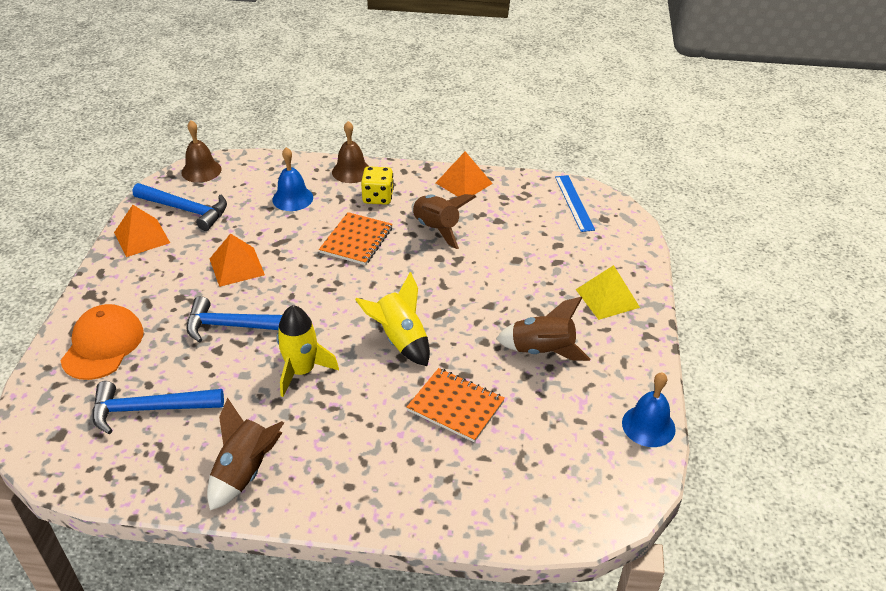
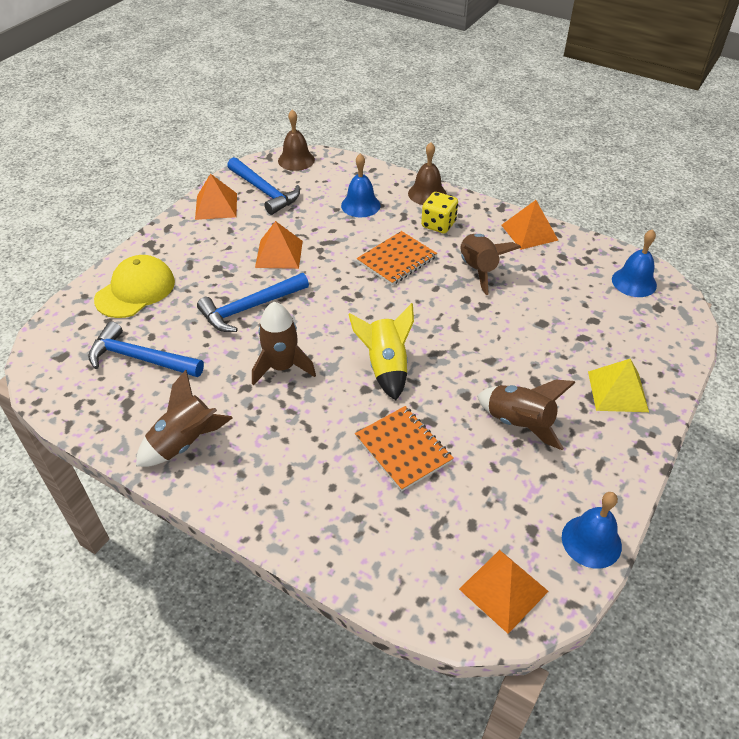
camera: 25 degrees right, 5 degrees up
orange cap [60,304,144,380] -> yellow cap [94,255,175,318]
blue hammer [186,296,282,343] -> blue hammer turned 60 degrees counterclockwise [197,273,309,332]
yellow rocket [276,305,339,397] -> brown rocket [252,302,316,386]
blue ruler [555,175,595,232] -> blue bell [612,229,657,297]
none -> orange pyramid [459,550,549,634]

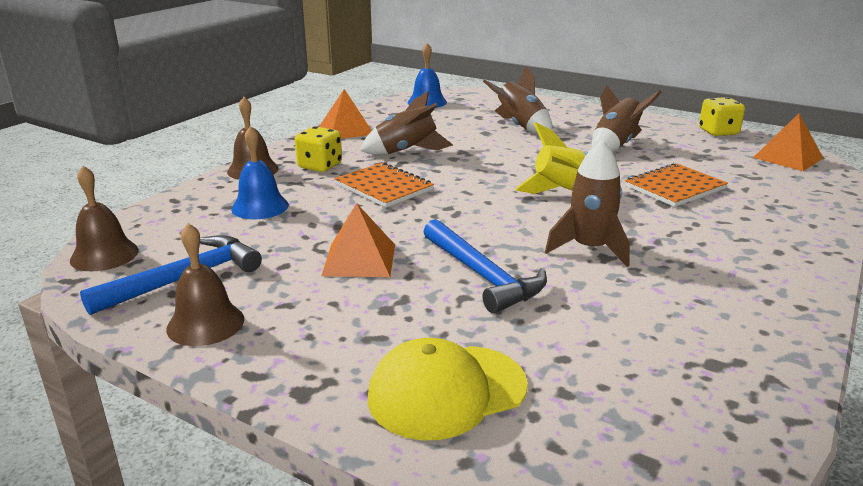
camera: 90 degrees left, 20 degrees down
blue hammer [88,321,204,377] -> none
yellow cap [94,255,175,318] -> yellow cap turned 60 degrees counterclockwise [367,338,528,440]
brown rocket [136,370,233,467] -> brown rocket moved to [483,66,552,134]
orange pyramid [195,174,237,220] -> brown bell [166,223,244,346]
blue bell [562,492,622,569] -> yellow dice [699,97,745,136]
yellow pyramid [588,359,649,412] -> none

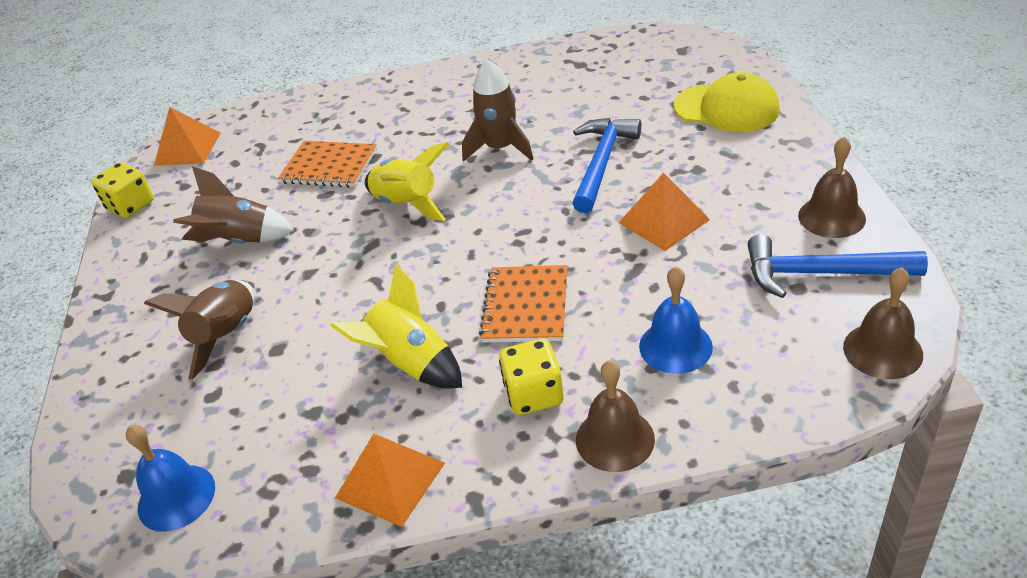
camera: 125 degrees left, 15 degrees up
brown rocket [360,91,453,155] -> yellow rocket [330,264,462,389]

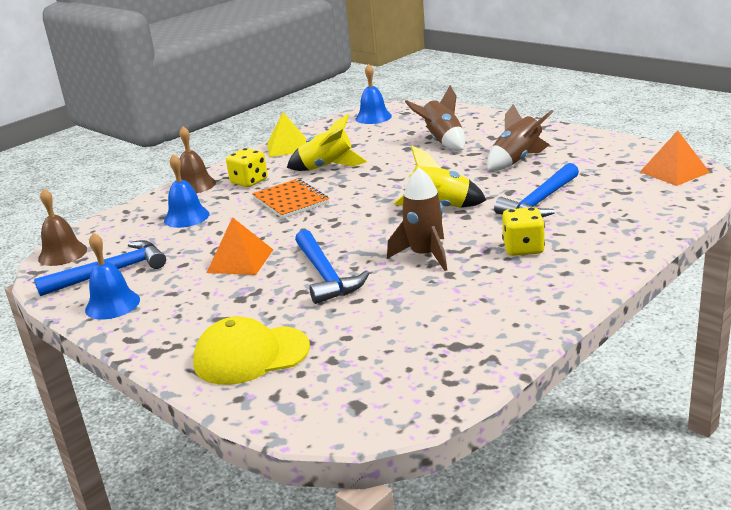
camera: 140 degrees right, 15 degrees down
yellow dice [92,162,154,218] -> yellow dice moved to [502,207,545,256]
orange notebook [278,141,377,187] -> blue hammer [494,163,579,217]
orange pyramid [335,434,445,527] -> yellow pyramid [267,112,306,157]
brown bell [798,137,866,238] -> blue bell [85,233,140,320]

